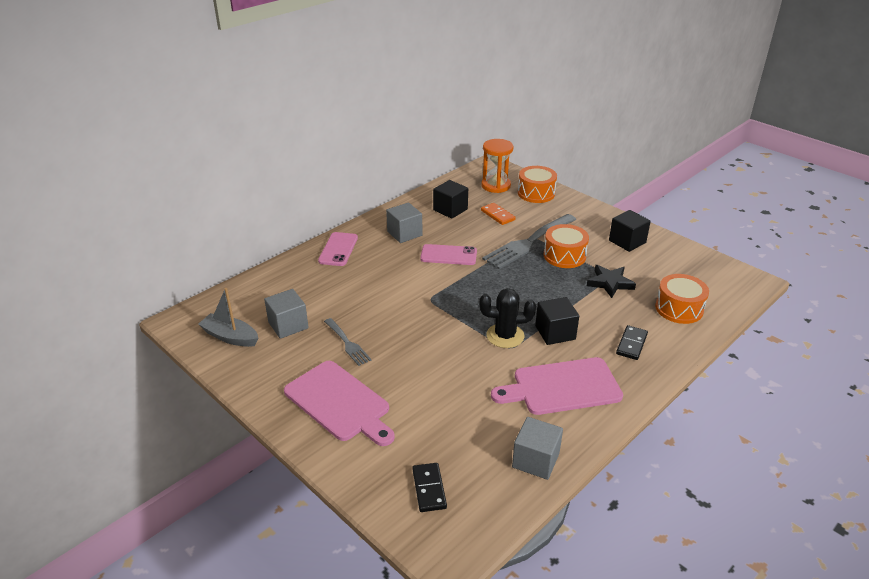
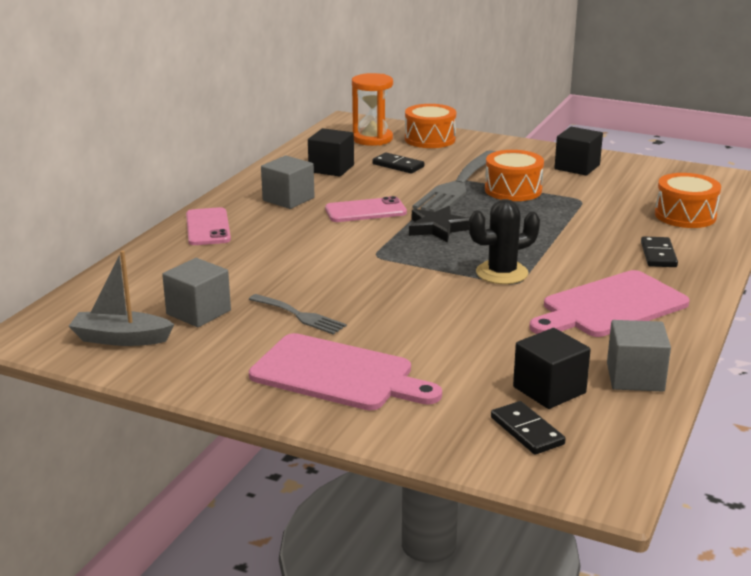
camera: 20 degrees left, 10 degrees down
orange domino [481,203,515,225] -> black domino [372,153,424,173]
black cube [535,297,579,345] -> black cube moved to [513,328,591,409]
black star [587,265,636,298] -> black star moved to [409,206,469,242]

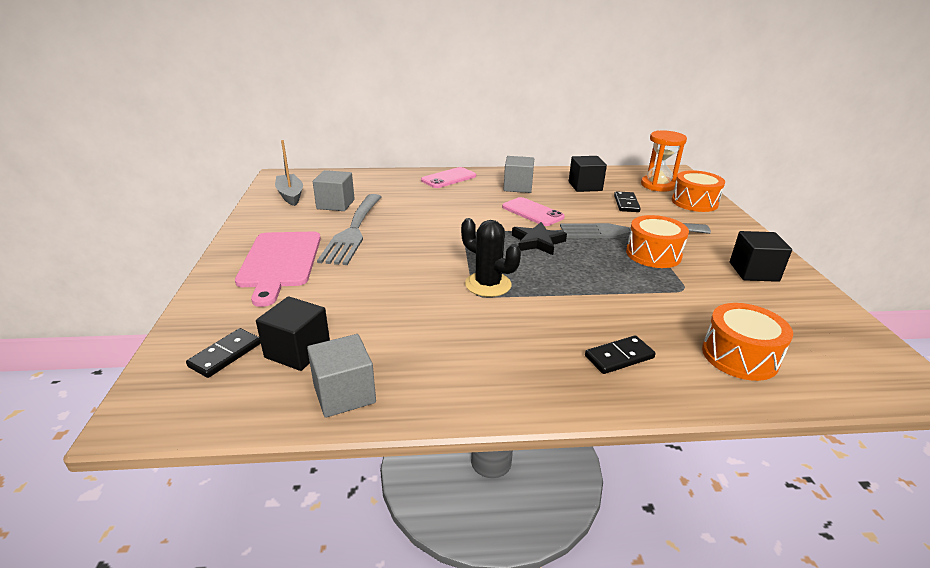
camera: 60 degrees right, 5 degrees up
grey fork [249,294,347,335] -> grey fork [317,194,382,265], size x1.87
pink cutting board [530,270,690,337] -> none

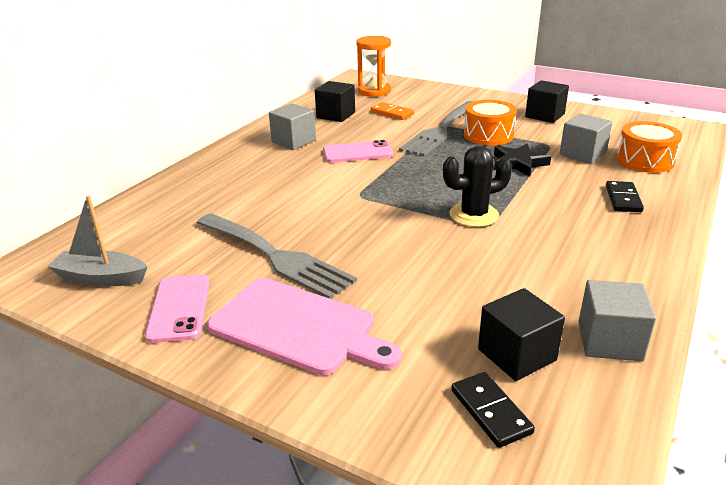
camera: 55 degrees left, 0 degrees up
grey cube [313,170,355,211] -> grey cube moved to [560,114,612,164]
pink phone [421,167,476,188] -> pink phone moved to [145,274,210,343]
black star [512,222,567,255] -> black star moved to [494,143,551,177]
black domino [614,191,641,212] -> orange domino [371,102,414,120]
orange drum [672,170,725,212] -> none

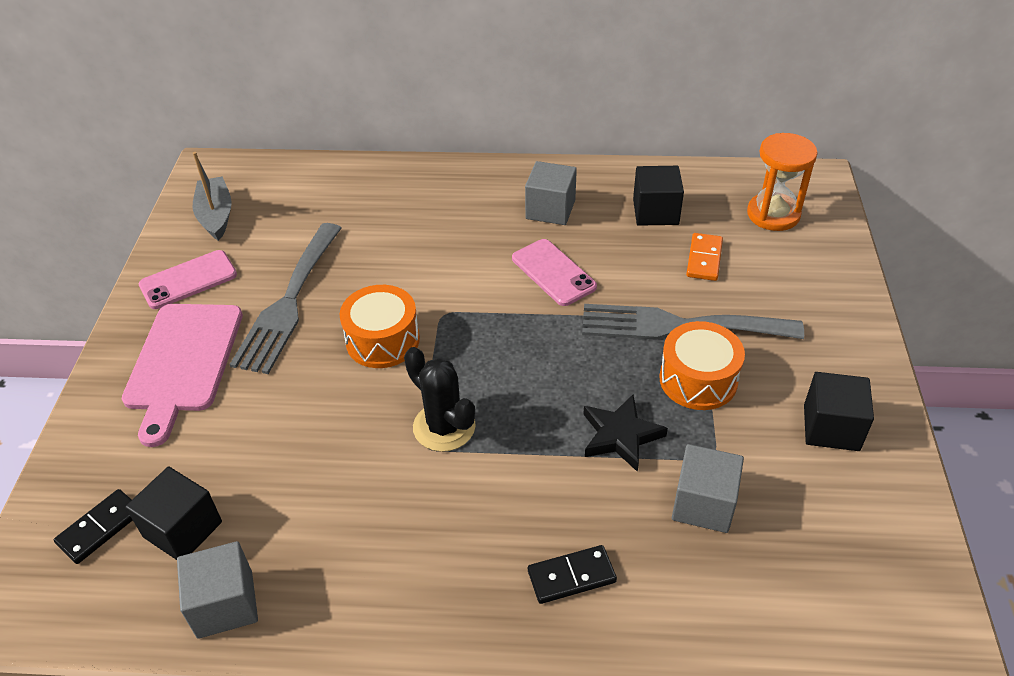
camera: 65 degrees right, 15 degrees up
orange drum [616,121,682,173] -> orange drum moved to [340,285,420,368]

